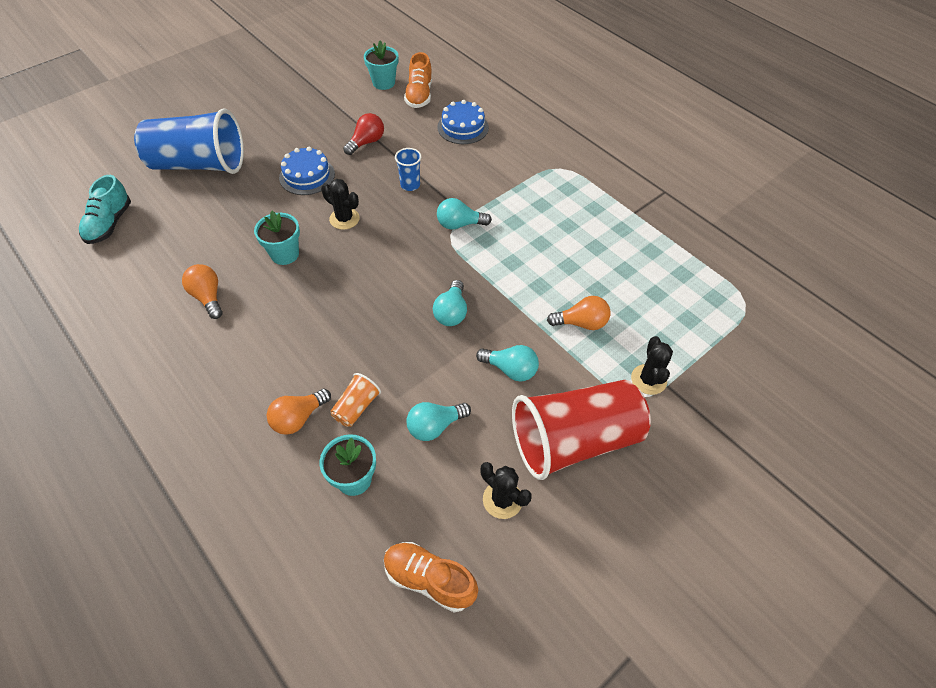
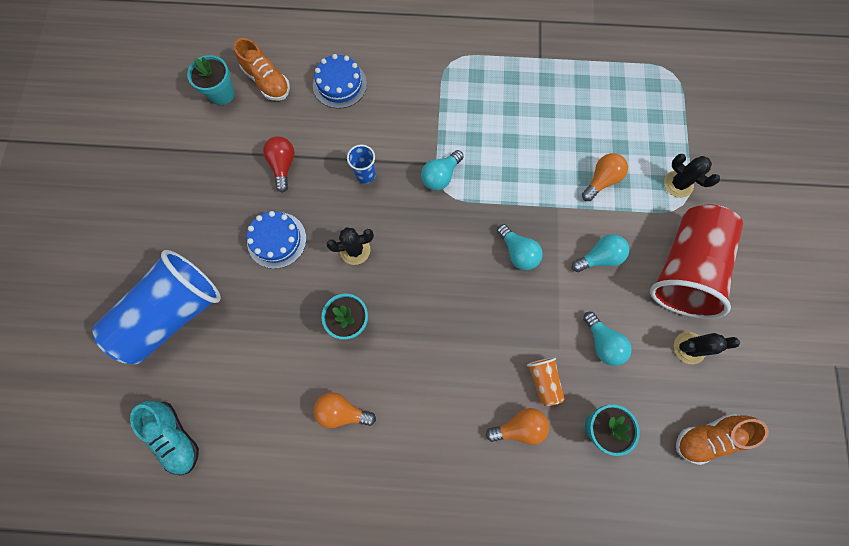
camera: 45 degrees left, 20 degrees up
orange light bulb [267,388,331,435] -> orange light bulb turned 105 degrees counterclockwise [486,408,549,445]
turquoise light bulb [406,402,471,441] -> turquoise light bulb turned 45 degrees counterclockwise [583,312,632,366]

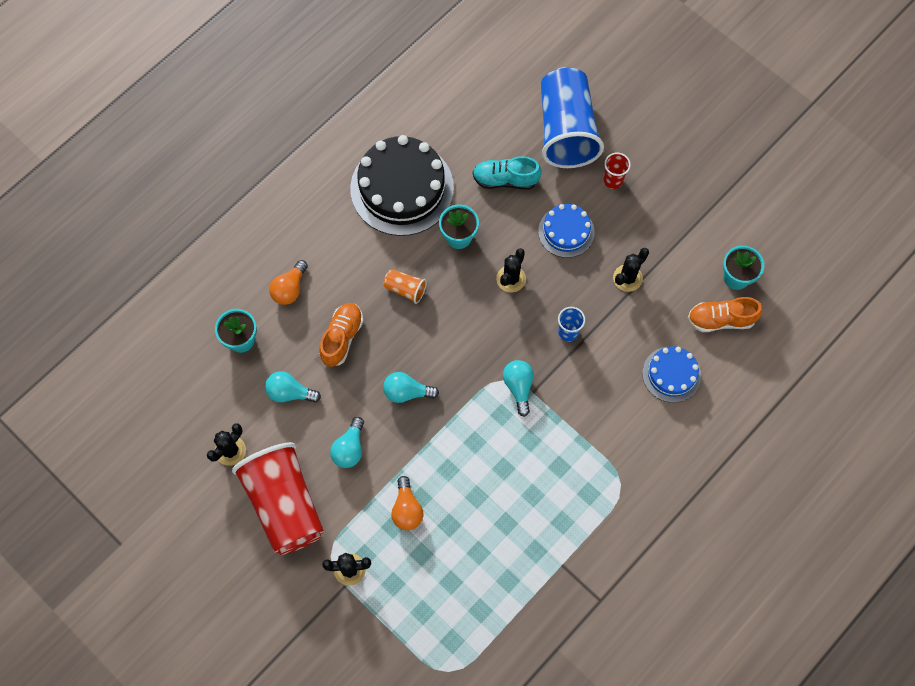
camera: 130 degrees right, 5 degrees down
turquoise shoe [130,401,199,475] -> turquoise shoe moved to [473,156,542,190]
red light bulb [263,136,295,193] -> black cactus [613,248,649,292]
orange light bulb [313,392,376,428] -> black cake [350,135,454,236]
orange cup [527,357,565,406] -> orange cup moved to [383,269,427,304]
orange shoe [676,413,769,465] -> orange shoe moved to [319,303,363,367]
none -> red cup [604,152,631,189]

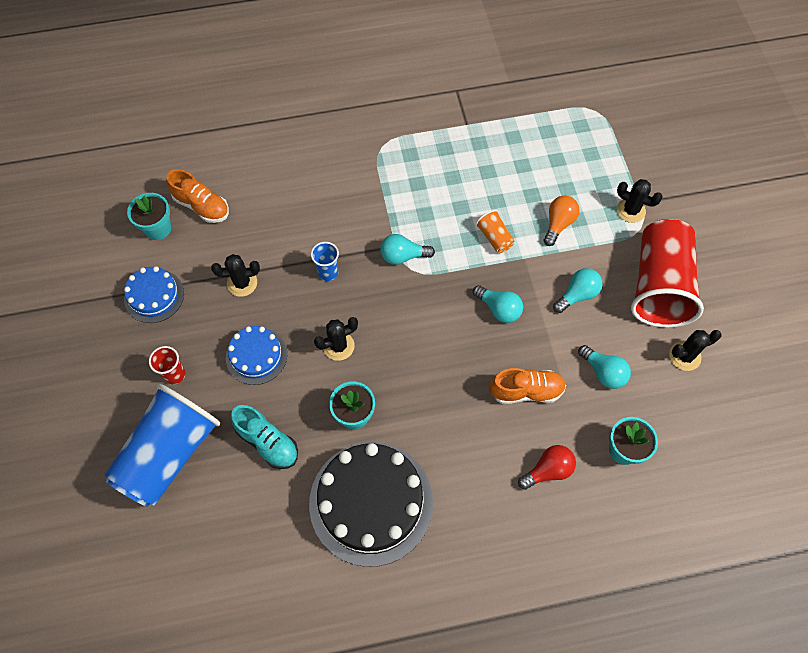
camera: 145 degrees left, 5 degrees down
orange light bulb [269,260,308,305] -> red light bulb [518,445,576,490]
orange shoe [319,303,363,367] -> orange shoe turned 150 degrees counterclockwise [490,368,566,404]
orange cup [383,269,427,304] -> orange cup moved to [475,210,514,253]
turquoise light bulb [503,360,534,417] -> turquoise light bulb turned 60 degrees clockwise [380,234,435,265]
blue cake [642,346,701,403] -> blue cake moved to [124,266,184,323]

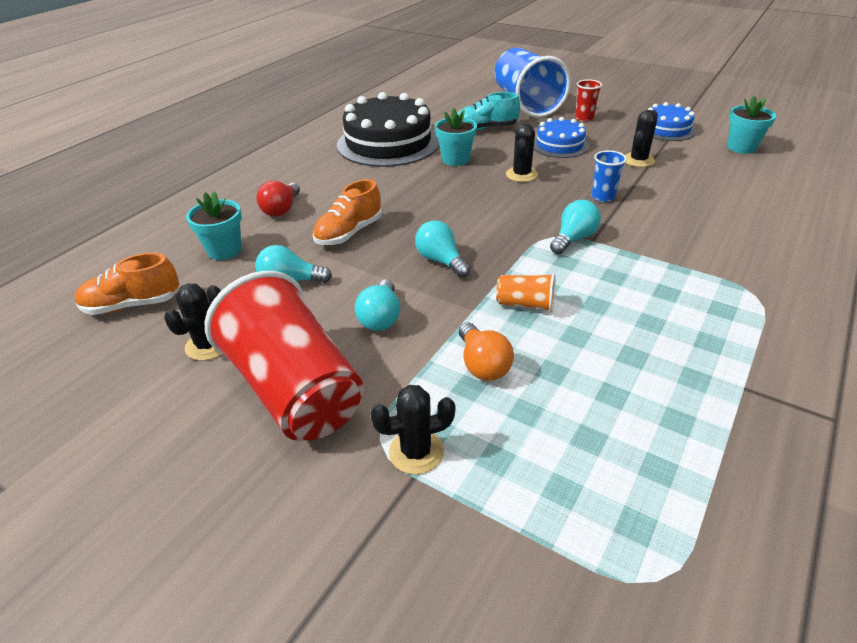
camera: 135 degrees right, 25 degrees down
orange shoe [166,169,229,223] -> orange shoe moved to [74,253,180,315]
turquoise light bulb [473,285,523,323] -> turquoise light bulb turned 60 degrees clockwise [415,220,470,278]

